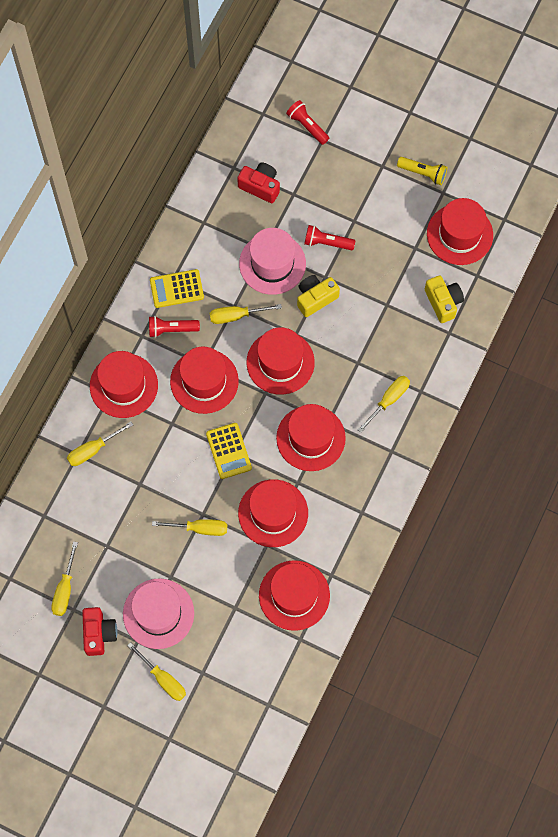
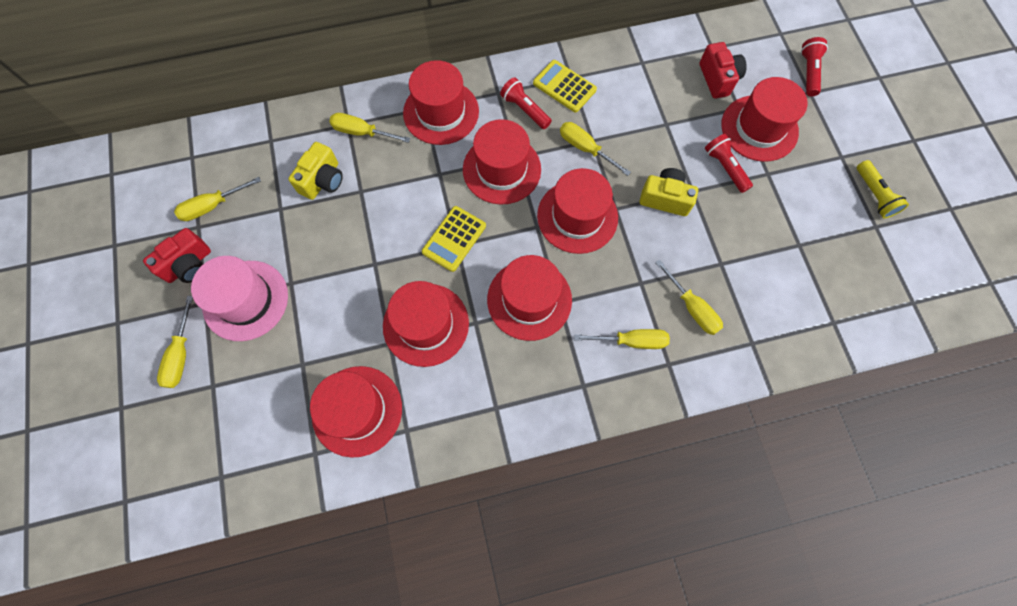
camera: 50 degrees right, 0 degrees up
yellow screwdriver [152,519,227,536] -> yellow screwdriver moved to [655,259,723,335]
pink hat [239,228,306,295] -> none
yellow camera [425,275,464,323] -> yellow camera moved to [288,142,343,200]
red hat [427,198,493,265] -> red hat moved to [721,77,808,162]

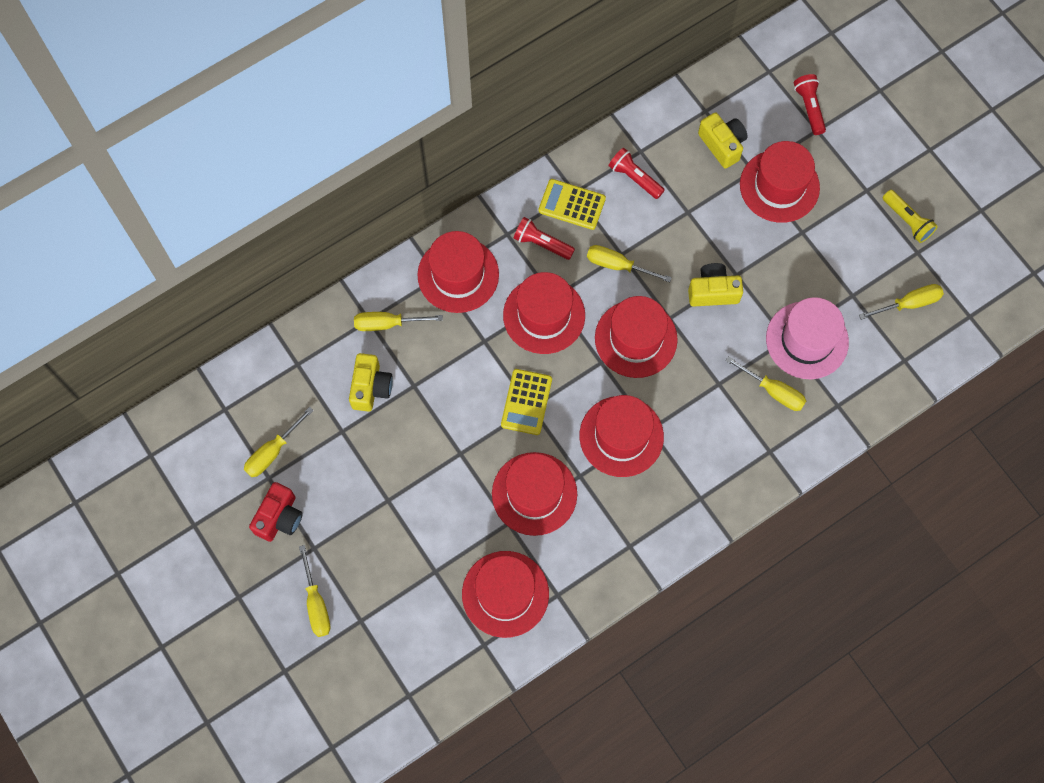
camera: 20 degrees left, 0 degrees up
pink hat [191,256,288,341] -> pink hat moved to [766,297,849,379]
yellow screwdriver [574,329,670,349] -> yellow screwdriver moved to [859,284,944,320]
red camera [699,42,747,99] -> yellow camera [698,112,747,169]
red flashlight [705,134,753,193] -> red flashlight moved to [608,148,665,199]

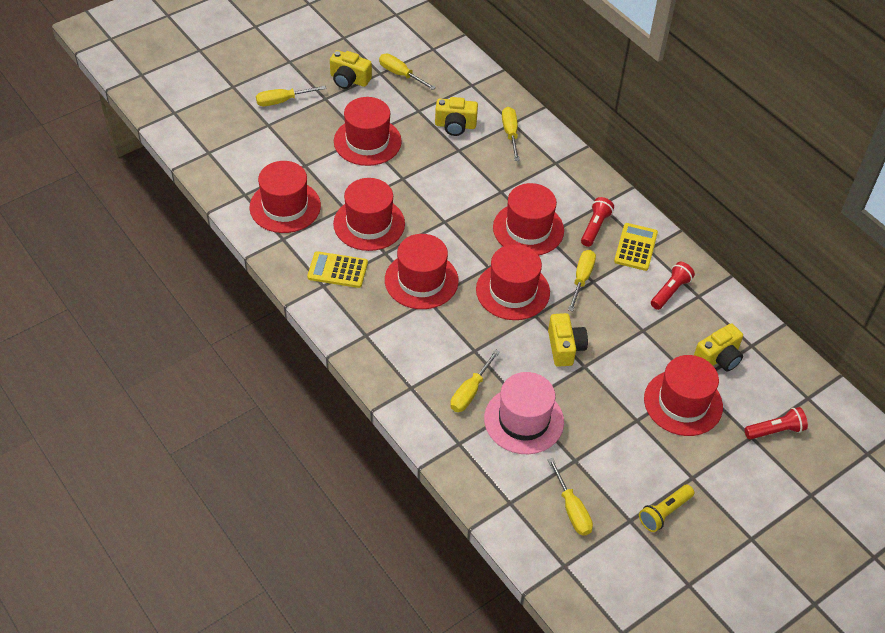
camera: 85 degrees right, 20 degrees down
red camera [249,482,303,542] -> yellow camera [330,50,372,89]
red hat [417,231,499,313] -> red hat moved to [334,97,402,166]
yellow calculator [501,369,552,435] -> yellow calculator moved to [307,251,368,288]

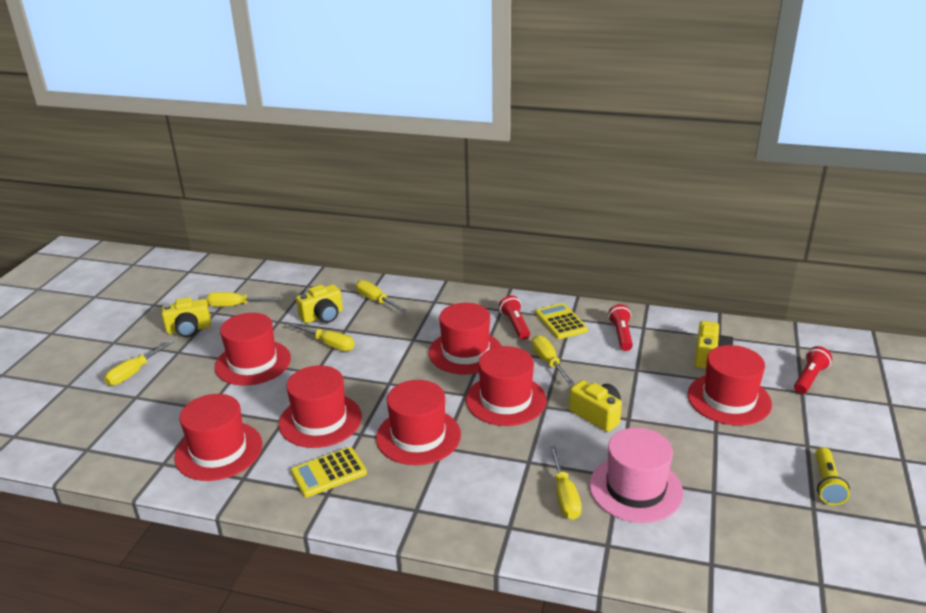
camera: 35 degrees left, 20 degrees down
yellow screwdriver [548,458,593,536] -> yellow screwdriver moved to [289,323,355,351]

